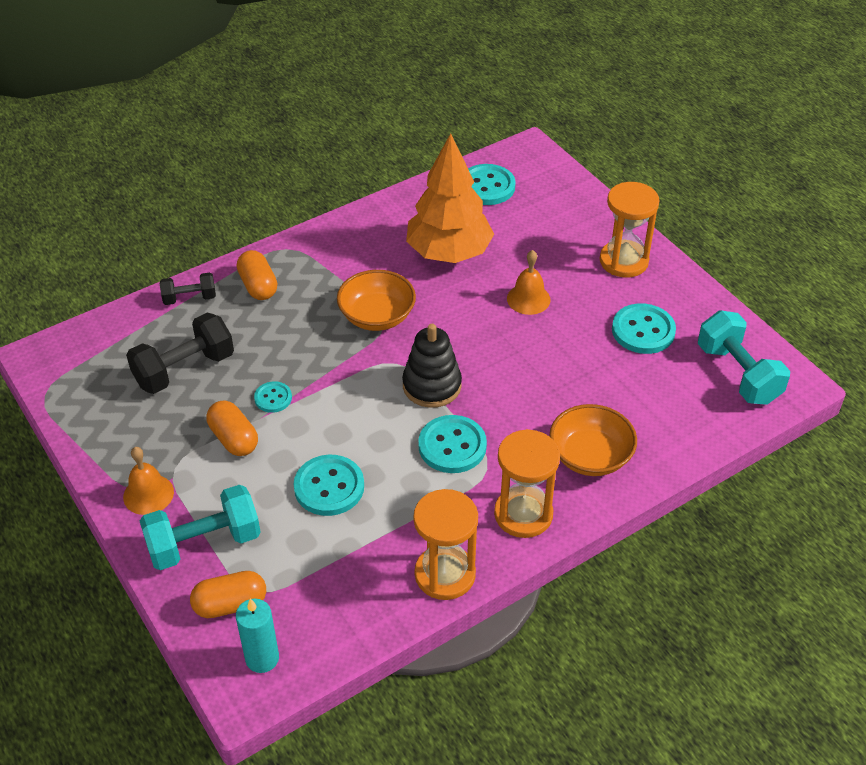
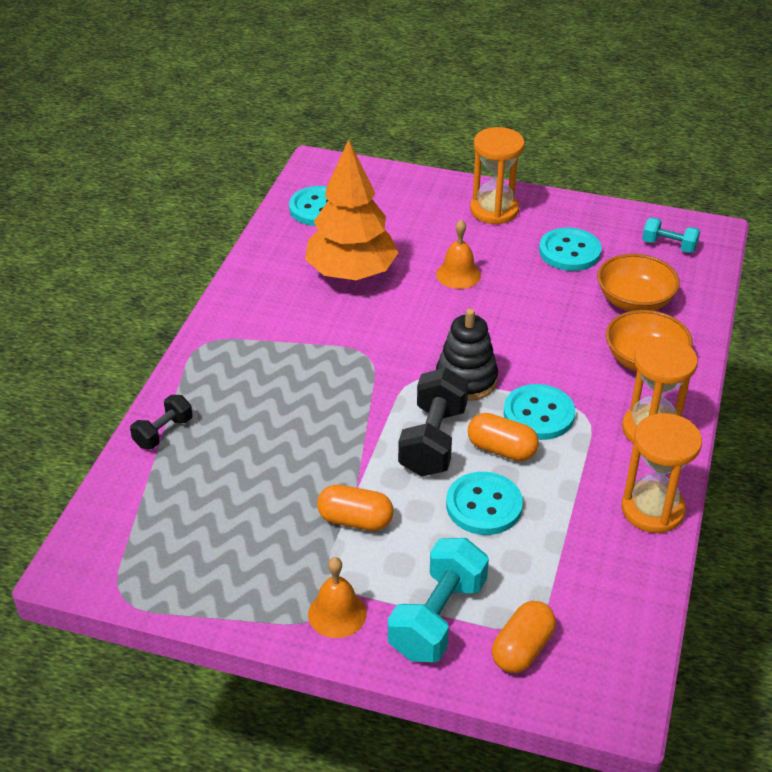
camera: 40 degrees left, 5 degrees down
black dumbbell [126,313,234,394] -> black dumbbell moved to [398,368,468,477]
turquoise candle [236,598,279,673] -> none
orange capsule [237,250,277,300] -> orange capsule moved to [468,413,539,461]
turquoise button [254,382,292,413] -> none
orange bowl [337,270,416,331] -> orange bowl moved to [597,254,680,311]
turquoise dumbbell [698,310,790,405] -> turquoise dumbbell [642,217,700,253], size x0.57

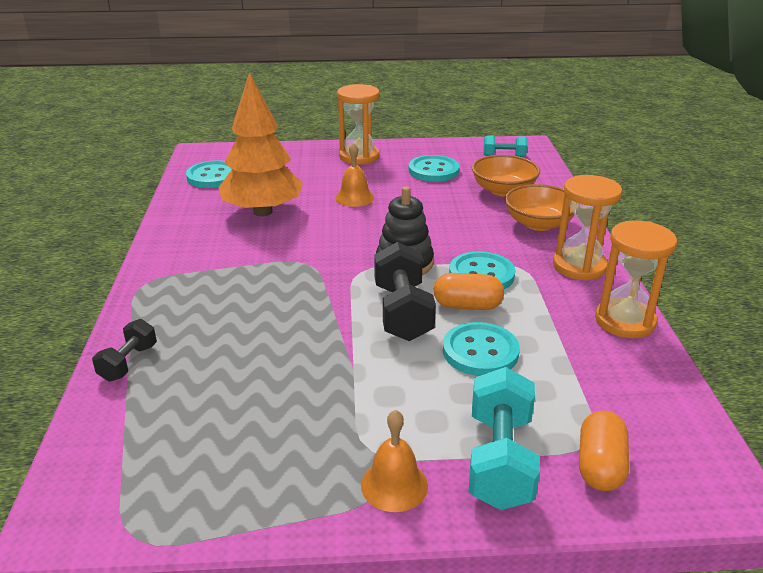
camera: 20 degrees left, 10 degrees down
orange capsule [317,485,394,531] -> none

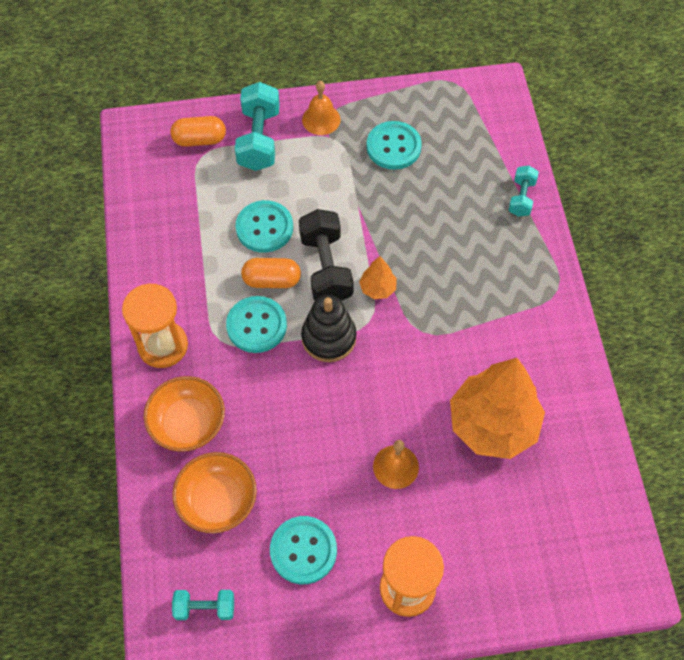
camera: 175 degrees right, 30 degrees up
black dumbbell [92,319,157,381] -> turquoise dumbbell [509,165,539,217]
turquoise button [186,160,232,188] -> turquoise button moved to [366,121,422,170]
orange capsule [579,410,629,491] -> orange capsule turned 75 degrees clockwise [170,116,226,147]
orange hourglass [595,220,677,338] -> none
none -> orange tree [359,256,397,299]

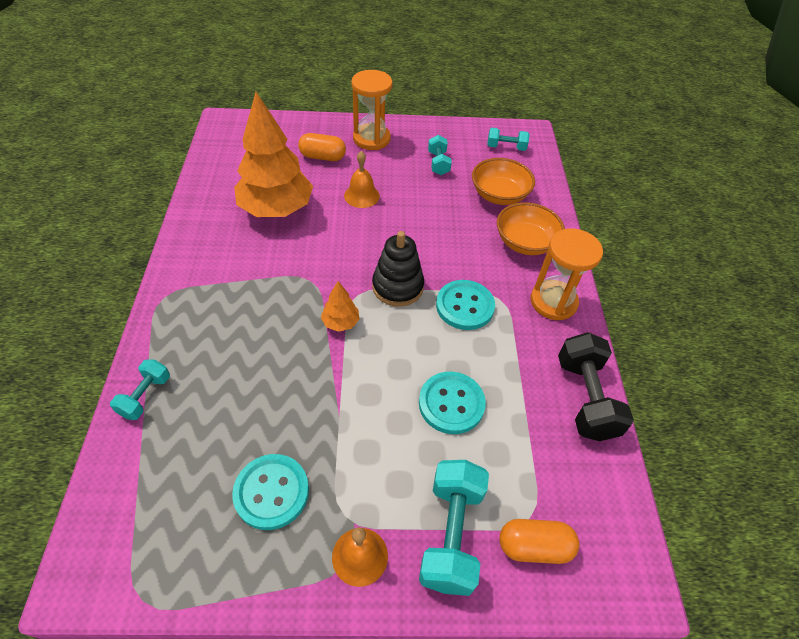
camera: 175 degrees left, 10 degrees down
orange capsule [241,258,301,288] -> orange capsule moved to [298,133,346,161]
turquoise button [270,516,337,584] -> turquoise dumbbell [428,135,452,175]
black dumbbell [299,209,354,301] -> black dumbbell moved to [558,332,634,441]

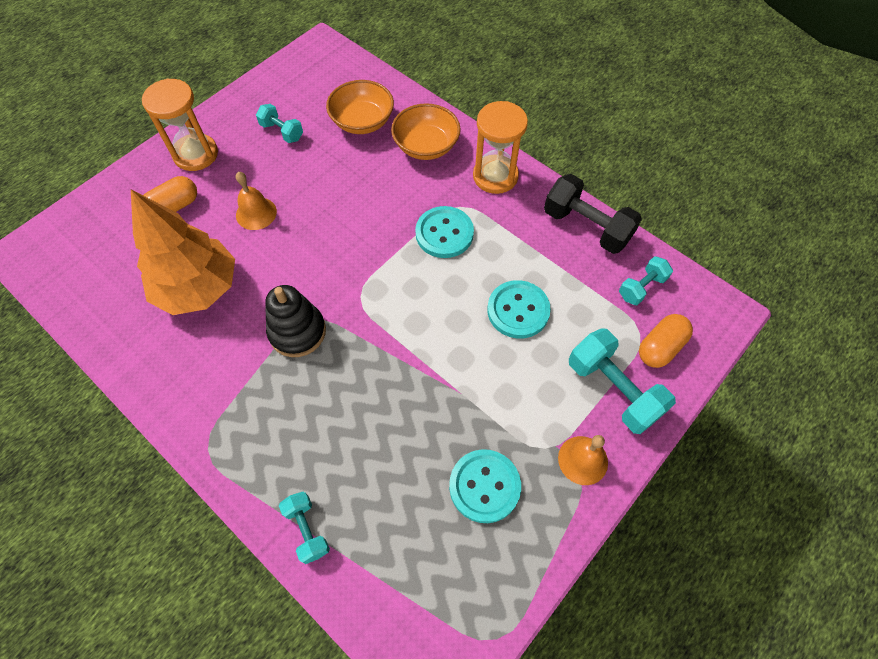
camera: 45 degrees left, 10 degrees up
orange tree [321,281,360,332] -> none
black stacking toy [372,231,424,307] -> black stacking toy moved to [265,285,326,357]
turquoise dumbbell [487,128,530,151] -> turquoise dumbbell moved to [619,256,673,305]

